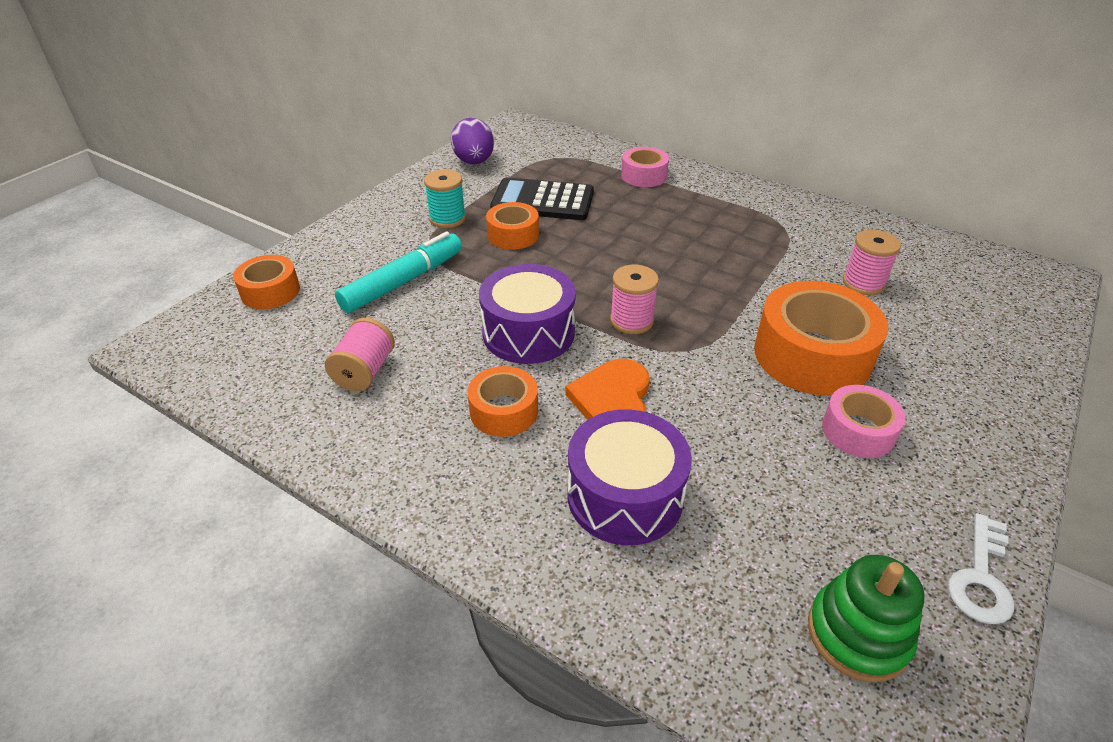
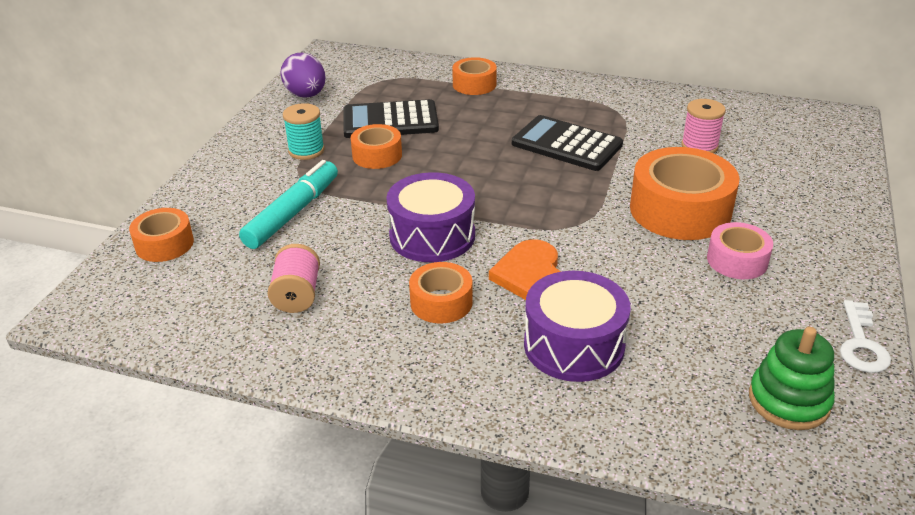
camera: 15 degrees left, 5 degrees down
pink spool [610,264,659,334] -> none
pink tape [621,147,669,187] -> orange tape [452,57,497,95]
none -> black calculator [512,115,623,171]

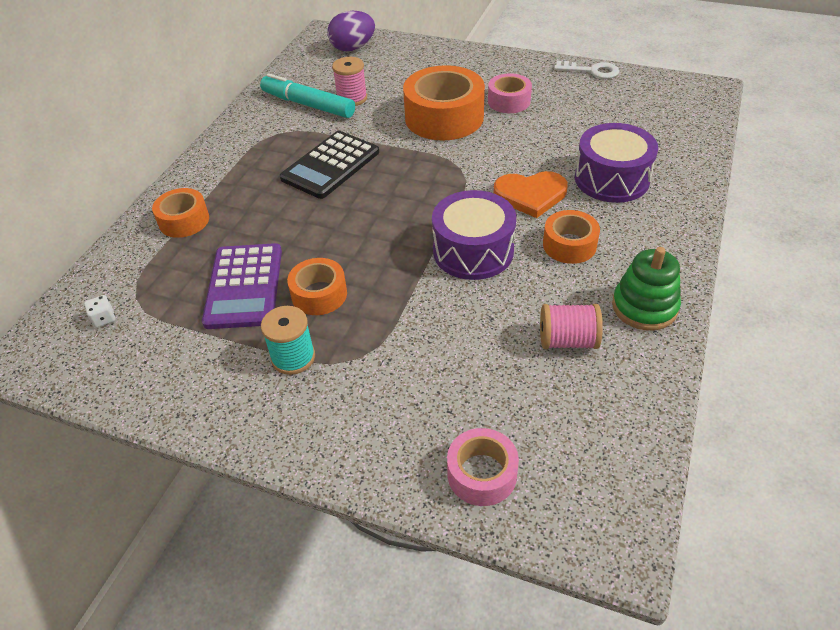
camera: 85 degrees left, 10 degrees up
orange tape [129,208,194,262] -> pink tape [447,428,519,506]
turquoise marker [239,160,338,249] -> turquoise marker moved to [260,73,355,118]
purple egg [280,53,326,98] -> purple egg moved to [327,11,375,51]
black calculator [344,99,439,138] -> purple calculator [202,243,282,329]
green stacking toy [749,327,835,430] -> green stacking toy moved to [612,247,681,331]
none -> white dice [84,295,116,328]

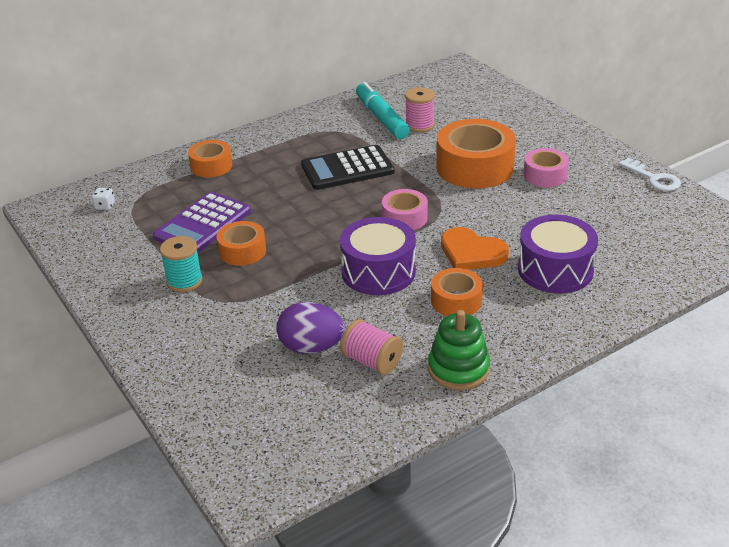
camera: 35 degrees right, 10 degrees down
purple egg [327,11,375,51] -> purple egg moved to [277,302,345,354]
pink tape [447,428,519,506] -> pink tape moved to [382,189,428,230]

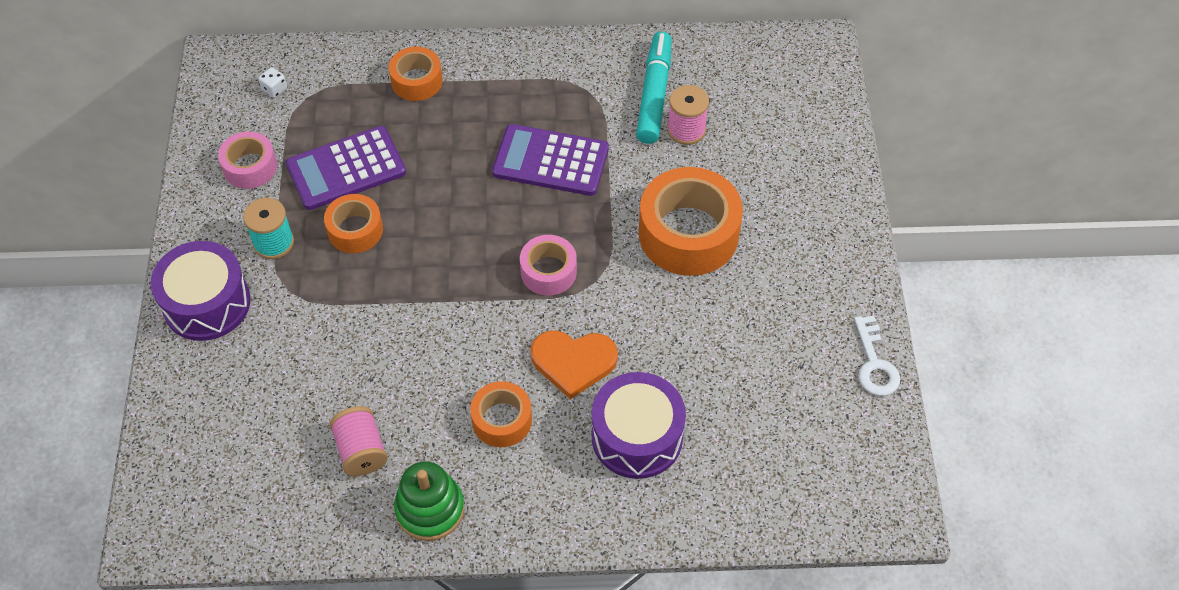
camera: 30 degrees right, 20 degrees up
purple egg [277,302,345,354] -> none
black calculator [301,145,394,190] -> purple calculator [492,124,609,196]
purple drum [340,217,416,295] -> purple drum moved to [151,241,251,341]
orange heart [441,227,509,270] -> orange heart turned 60 degrees counterclockwise [530,330,618,399]
pink tape [523,148,569,187] -> pink tape moved to [218,131,277,189]

